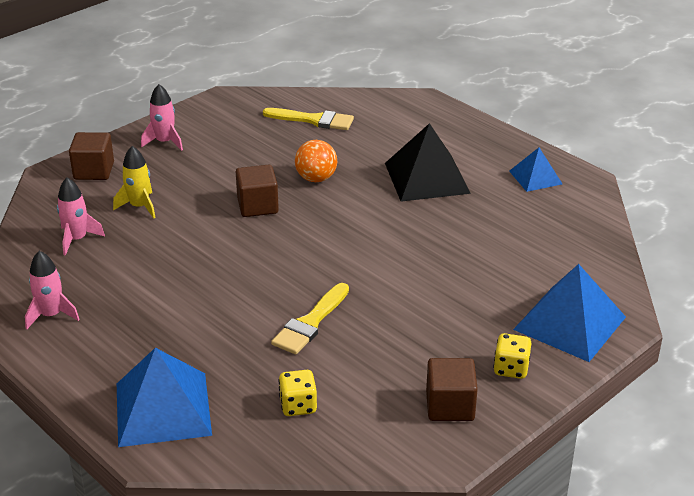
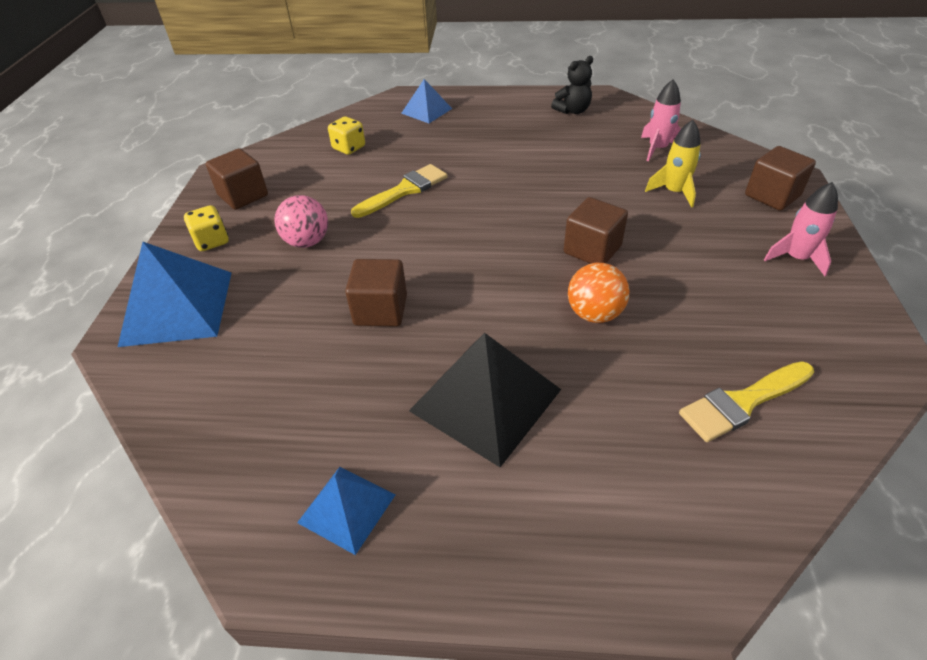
camera: 140 degrees right, 10 degrees up
pink rocket [25,251,80,329] -> black teddy bear [551,56,593,114]
blue pyramid [117,348,212,447] -> blue pyramid [401,79,452,123], size x0.56
yellow brush [271,283,349,354] -> yellow brush turned 60 degrees clockwise [351,164,447,218]
none -> pink ball [275,195,328,248]
none -> brown cube [345,259,407,327]

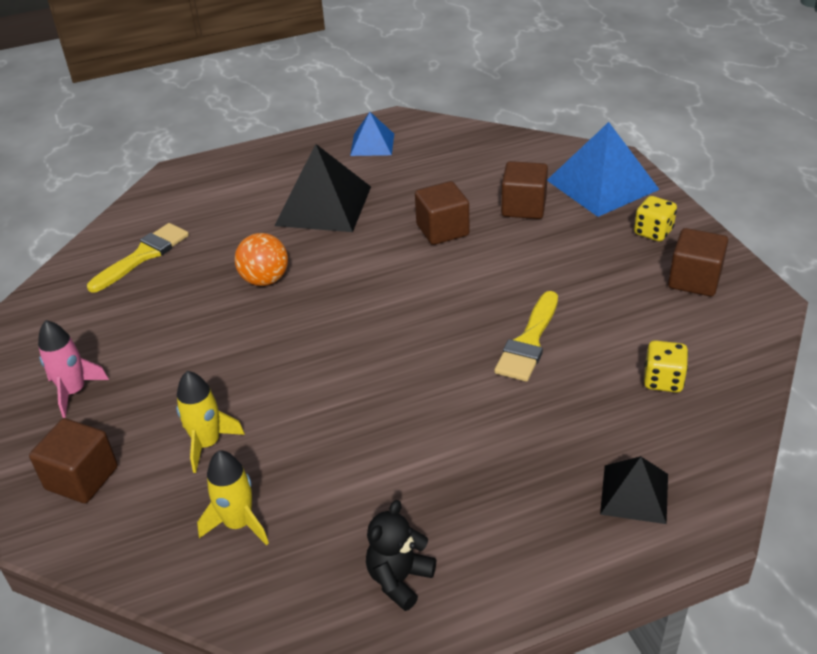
camera: 155 degrees right, 5 degrees down
pink ball [275,195,328,248] -> none
blue pyramid [401,79,452,123] -> black pyramid [600,456,668,524]
brown cube [564,197,628,264] -> brown cube moved to [501,161,548,219]
pink rocket [641,80,681,161] -> yellow rocket [197,450,269,545]

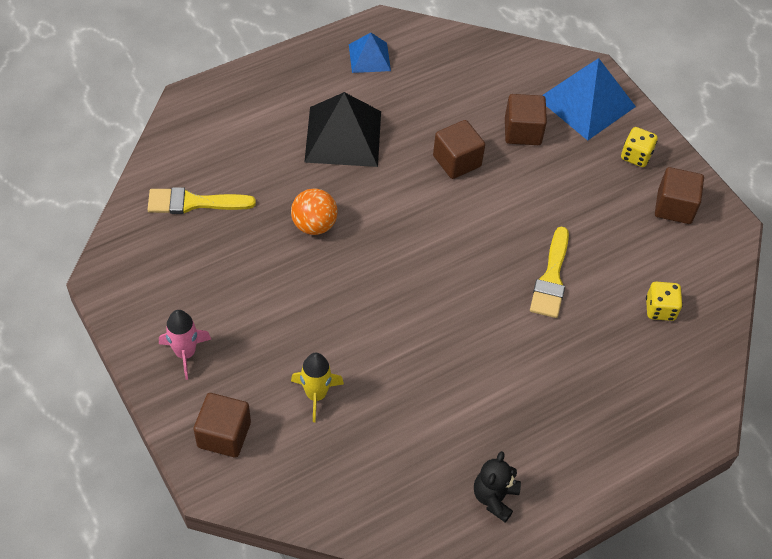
camera: 15 degrees left, 15 degrees up
yellow brush [87,223,189,293] -> yellow brush turned 120 degrees counterclockwise [147,187,256,214]
yellow rocket [197,450,269,545] -> none
black pyramid [600,456,668,524] -> none

